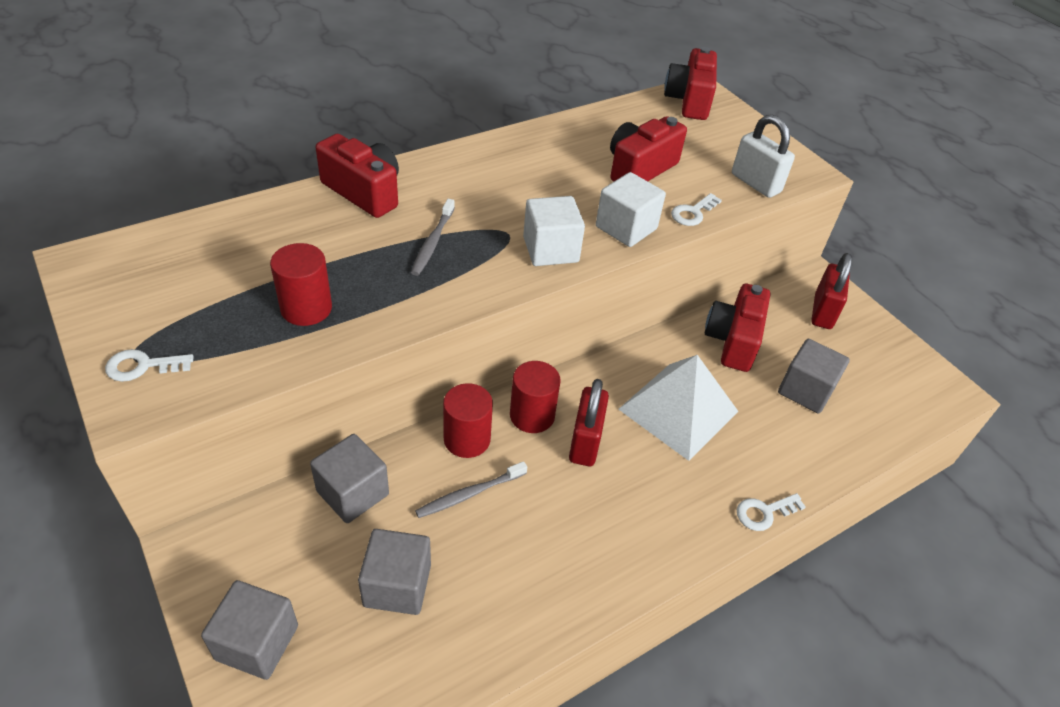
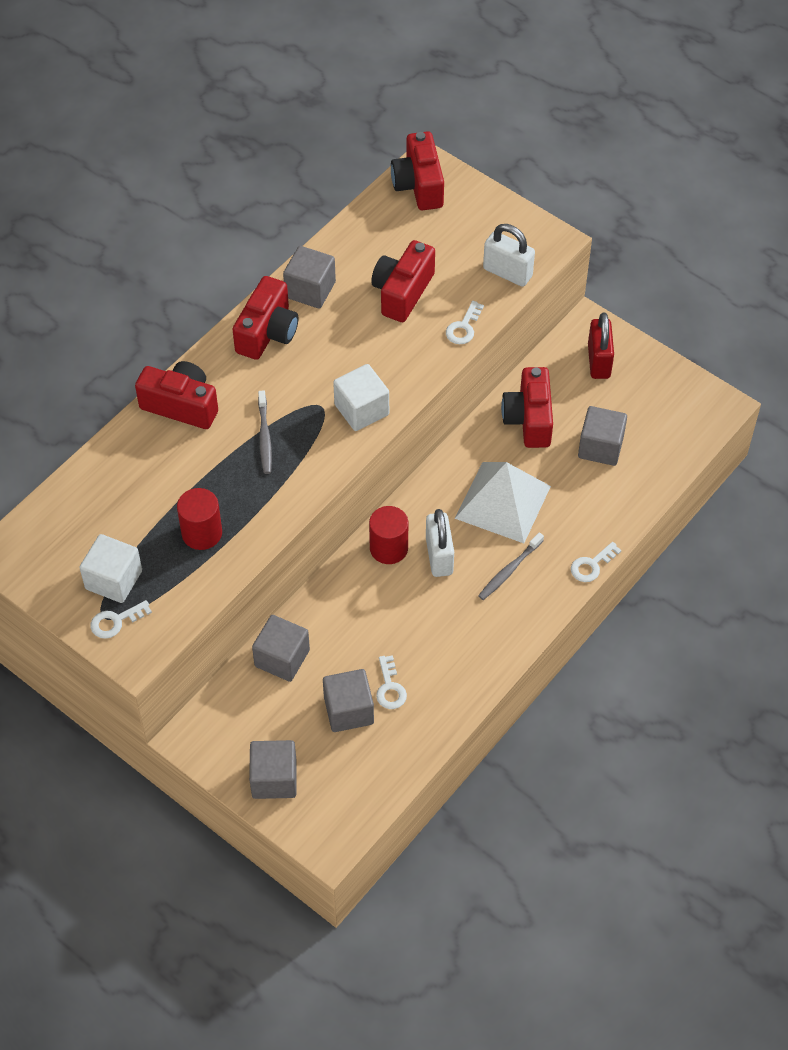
camera: 15 degrees left, 10 degrees up
grey toothbrush [415,461,527,518] -> grey toothbrush moved to [478,533,544,600]
red cylinder [443,383,493,458] -> none
red padlock [569,379,609,466] -> white padlock [426,509,454,577]
white cube [596,172,666,247] -> white cube moved to [79,534,142,603]
none -> red camera [232,276,298,360]
none -> grey cube [283,246,336,309]
none -> white key [376,655,407,709]

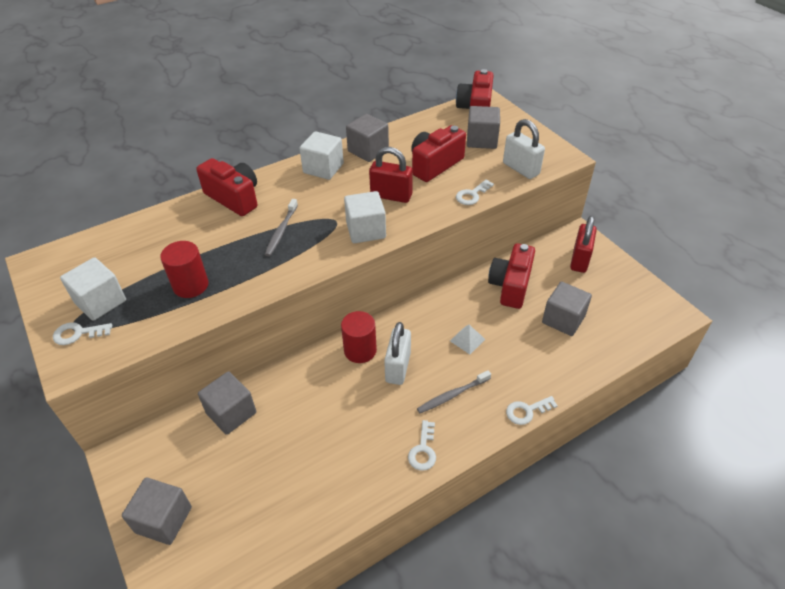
camera: 20 degrees right, 10 degrees down
red camera [232,276,298,360] -> white cube [299,131,344,180]
grey cube [323,669,374,732] -> grey cube moved to [467,106,500,149]
white key [376,655,407,709] -> white key moved to [408,420,436,471]
white pyramid [455,462,551,543] -> white pyramid [450,325,486,354], size x0.41
none -> red padlock [369,147,413,203]

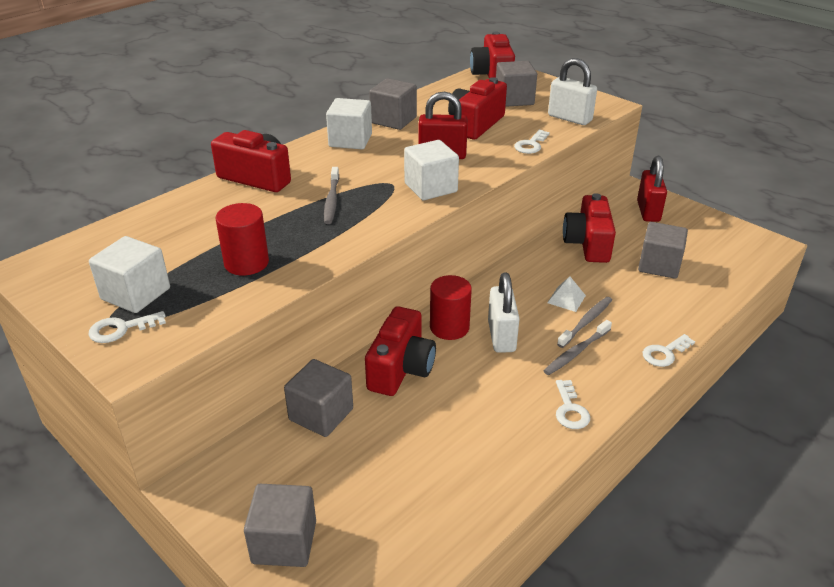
camera: 15 degrees left, 10 degrees down
none -> red camera [365,306,436,396]
none -> grey toothbrush [557,297,612,348]

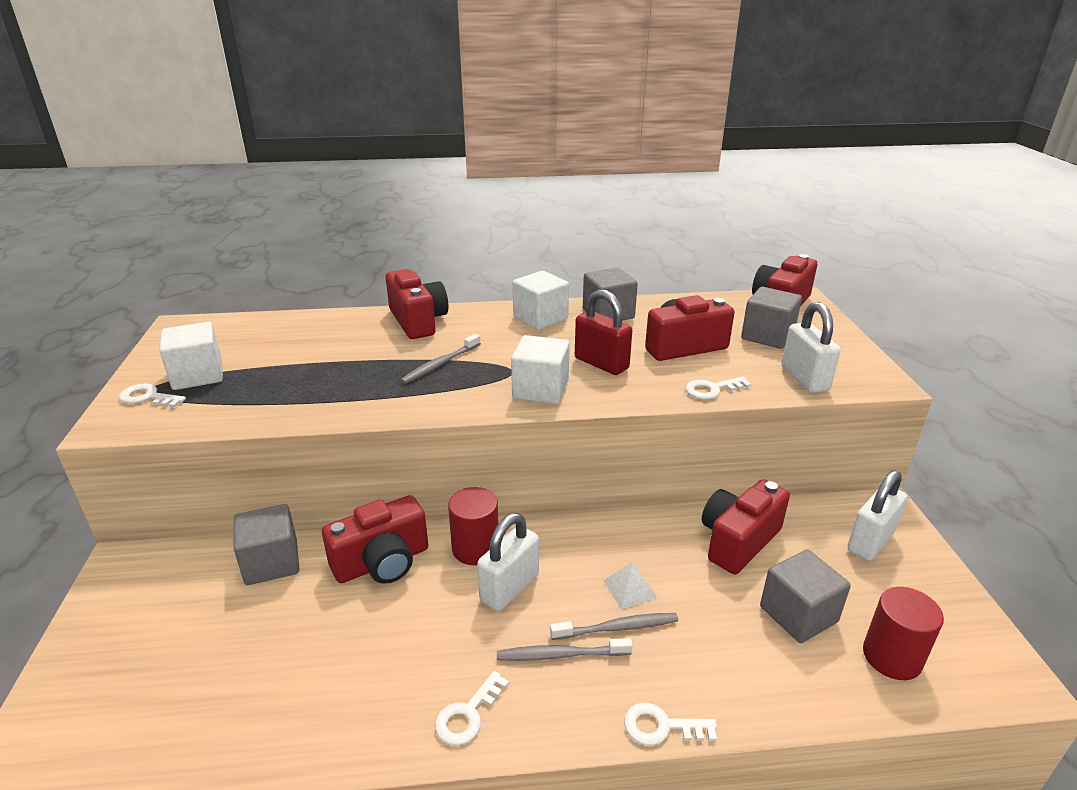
camera: 40 degrees right, 5 degrees down
red cylinder [216,203,269,275] -> red cylinder moved to [863,587,944,680]
grey cube [244,484,316,567] -> none
red padlock [637,156,667,222] -> white padlock [847,470,907,561]

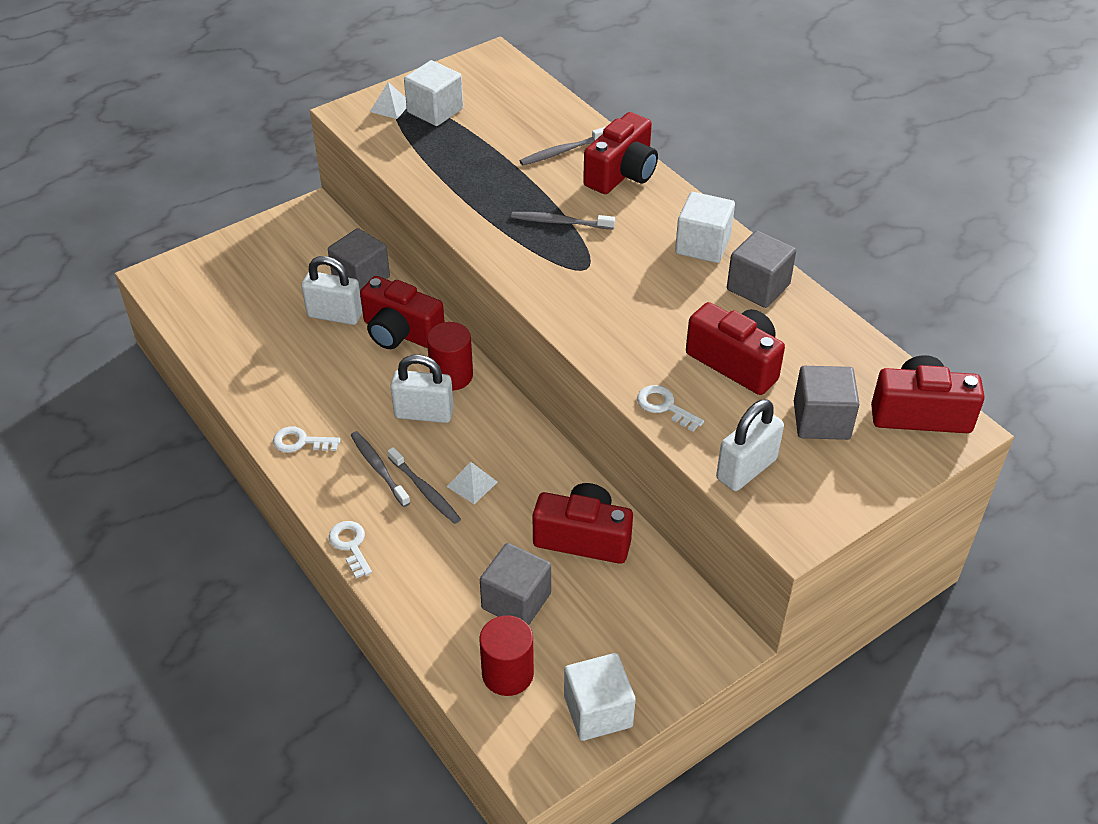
camera: 60 degrees right, 15 degrees up
white key [119,383,186,408] -> white pyramid [370,82,407,119]
white cube [511,335,570,404] -> white cube moved to [564,653,636,741]
red padlock [575,289,632,375] -> none
white padlock [847,470,907,561] -> white padlock moved to [301,256,362,325]
none -> grey toothbrush [520,127,606,165]

